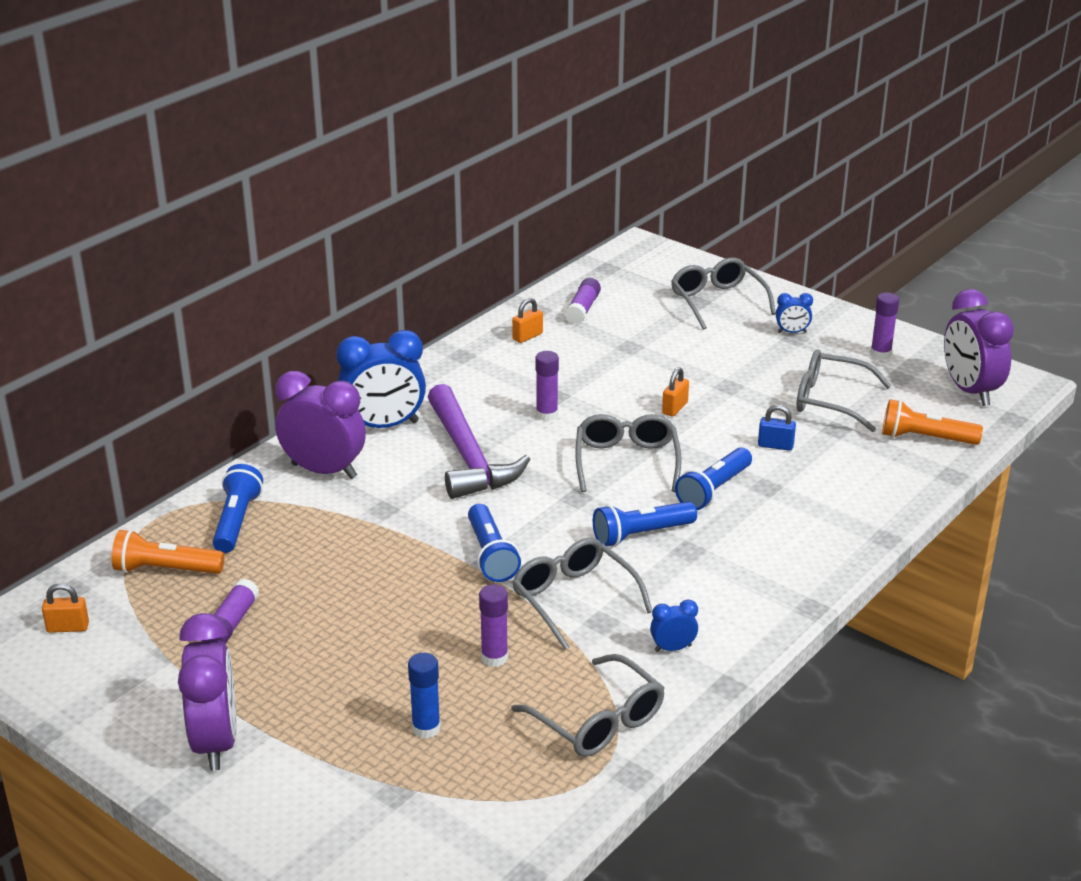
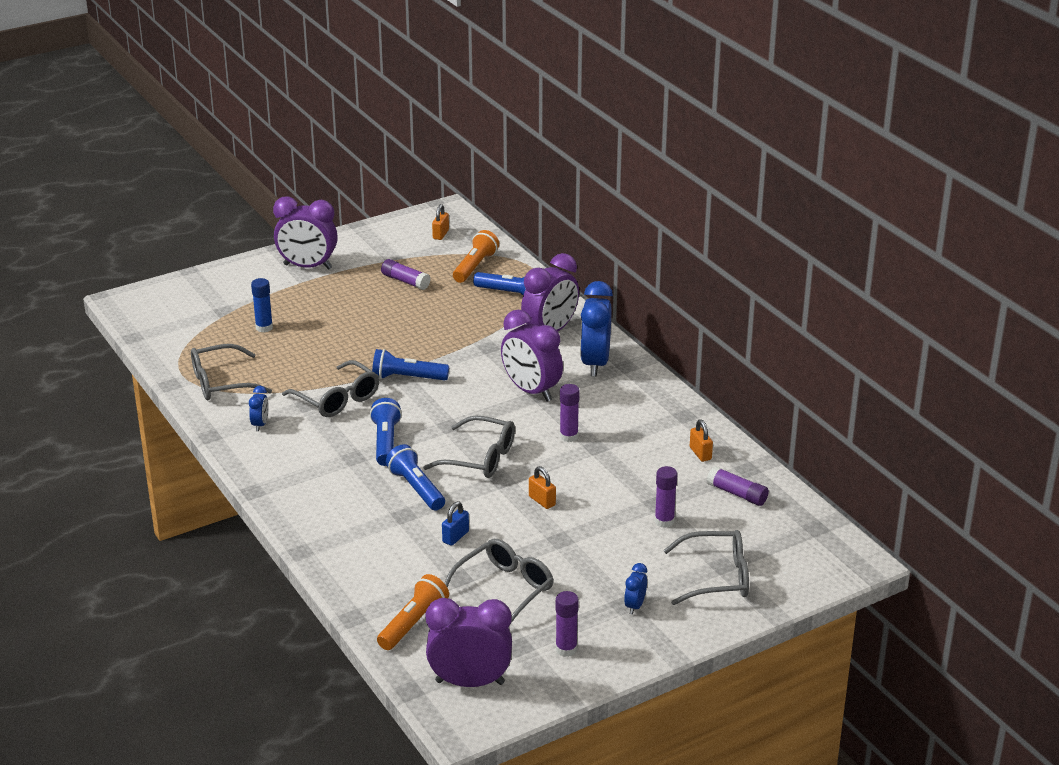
camera: 110 degrees right, 0 degrees up
purple hammer [428,384,530,499] -> purple clock [501,309,563,402]
purple glue stick [479,584,508,667] -> purple glue stick moved to [655,466,677,528]
grey glasses [512,538,653,650] -> grey glasses turned 60 degrees clockwise [282,360,379,417]

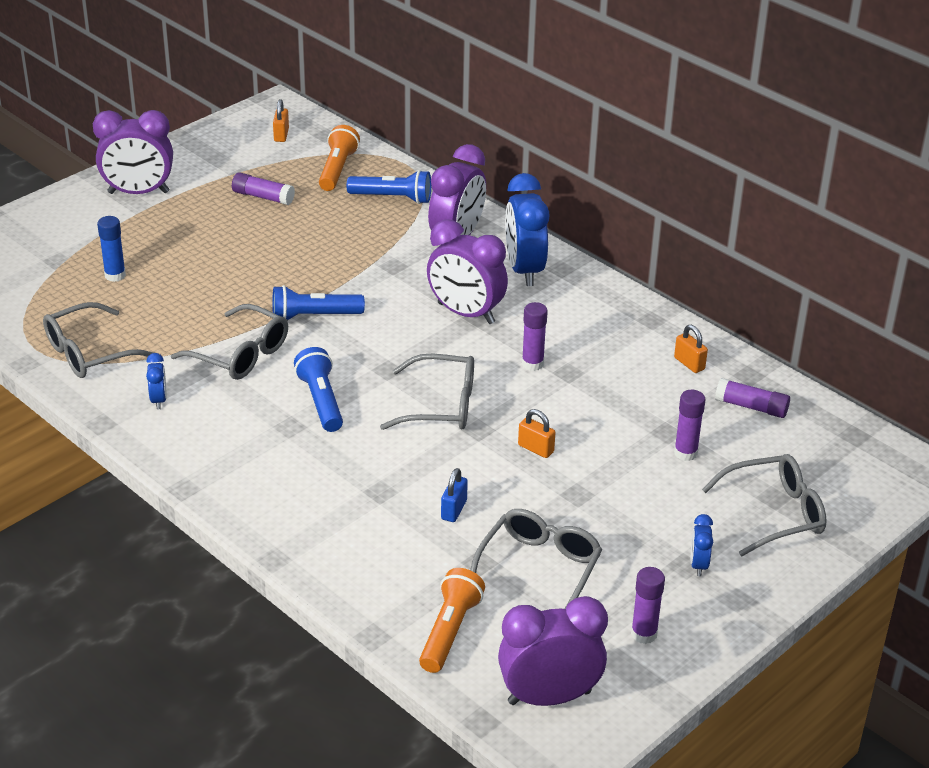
camera: 15 degrees left, 5 degrees up
blue flashlight [385,444,445,511] -> none

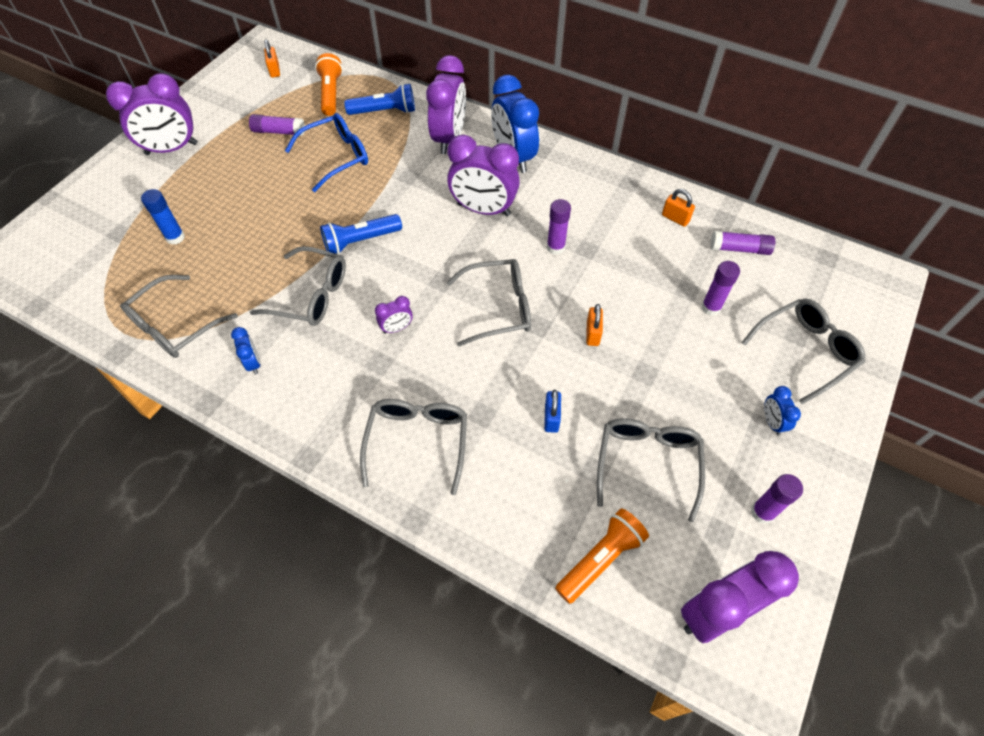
camera: 15 degrees left, 20 degrees up
blue flashlight [294,347,343,432] -> purple clock [375,296,413,334]
orange flashlight [419,568,485,673] -> orange flashlight turned 45 degrees clockwise [555,508,649,604]
orange padlock [518,409,556,458] -> orange padlock turned 75 degrees clockwise [586,304,603,346]
none -> blue glasses [285,113,368,192]
none -> grey glasses [360,399,467,495]

